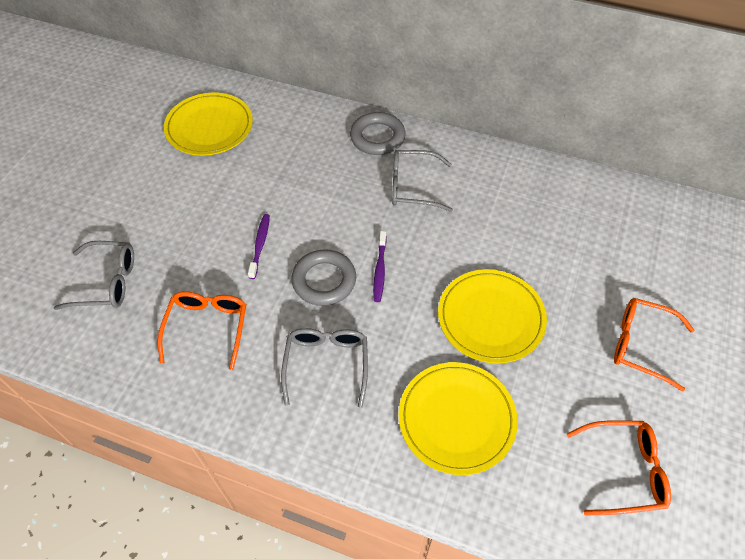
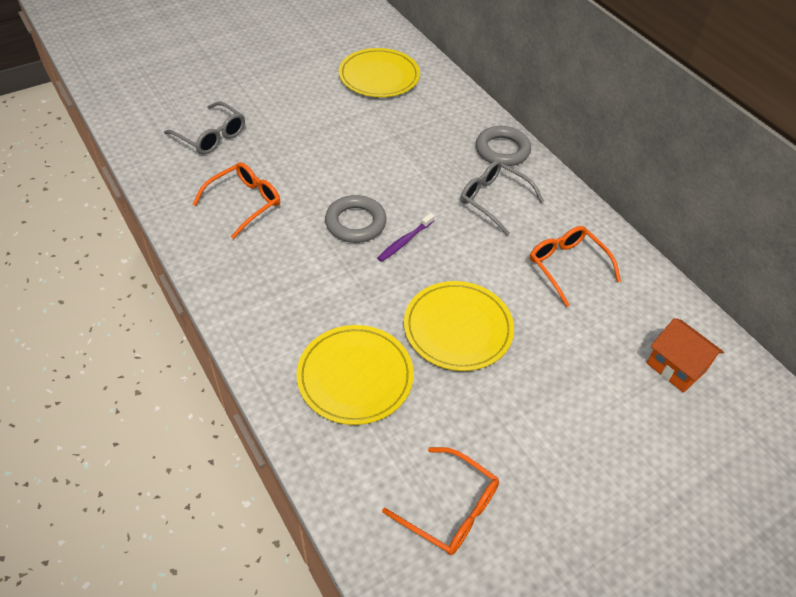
camera: 35 degrees right, 5 degrees down
purple toothbrush [248,214,270,279] -> none
grey glasses [281,328,368,408] -> none
orange glasses [614,298,694,392] -> orange glasses moved to [530,226,621,307]
none -> orange house [647,318,724,393]

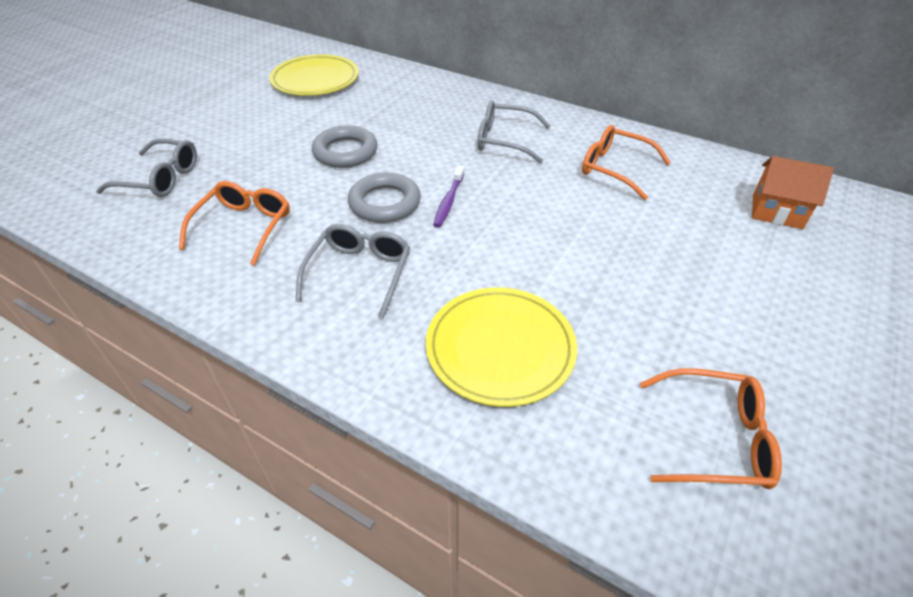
camera: 25 degrees left, 5 degrees down
yellow plate [404,281,514,371] -> none
grey ring [476,126,531,166] -> grey ring moved to [312,126,378,168]
none -> grey glasses [296,224,410,319]

